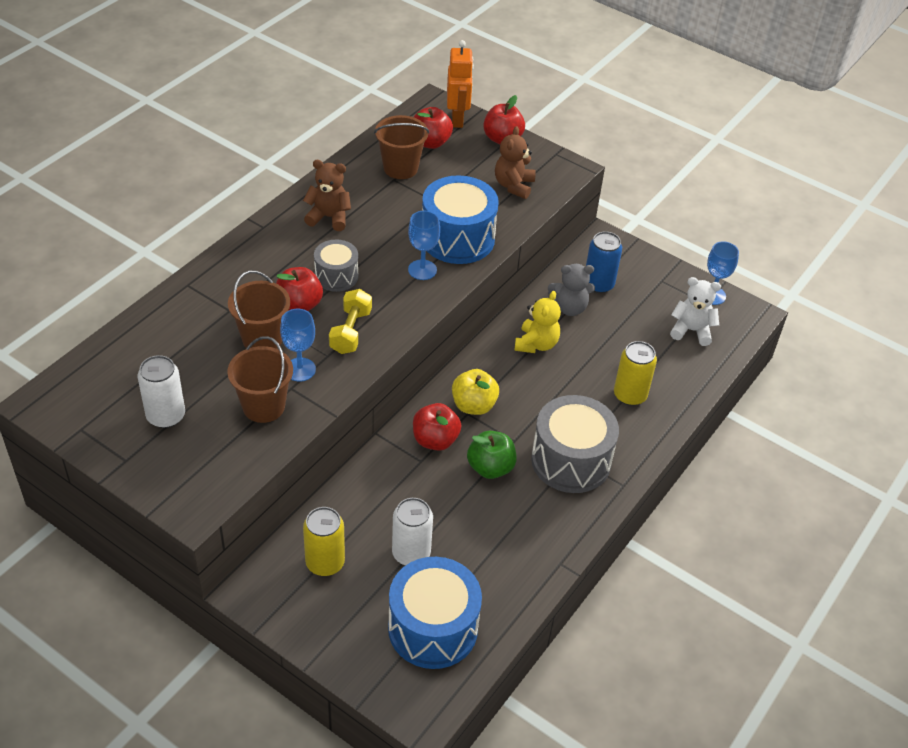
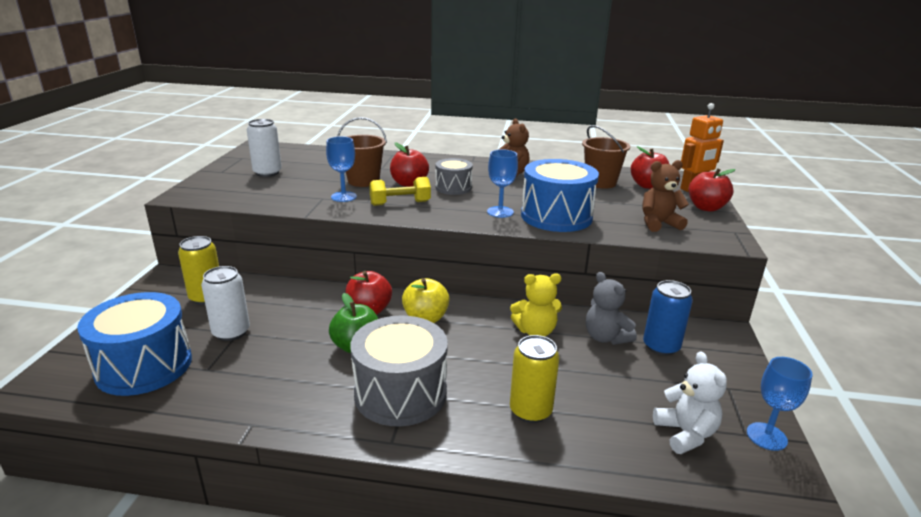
camera: 65 degrees right, 20 degrees down
brown bucket [227,336,293,423] -> none

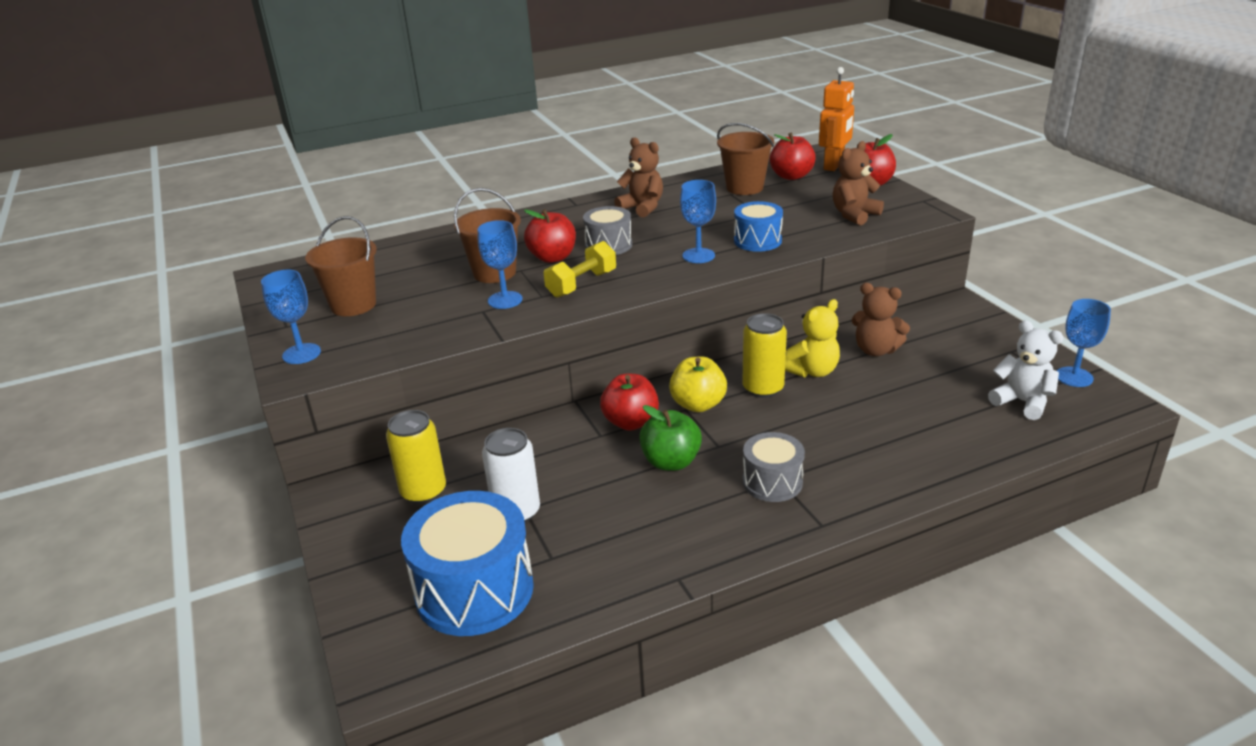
camera: 30 degrees left, 5 degrees up
white can [247,119,282,177] -> brown bucket [305,216,377,316]
grey drum [350,315,448,426] -> grey drum [743,432,805,502], size x0.57
yellow can [510,335,560,423] -> yellow can moved to [742,313,787,398]
blue drum [521,159,599,232] -> blue drum [734,201,783,252], size x0.57
grey teddy bear [586,272,637,345] -> brown teddy bear [851,283,910,356]
blue can [643,280,693,356] -> none
none -> blue goblet [261,270,321,364]

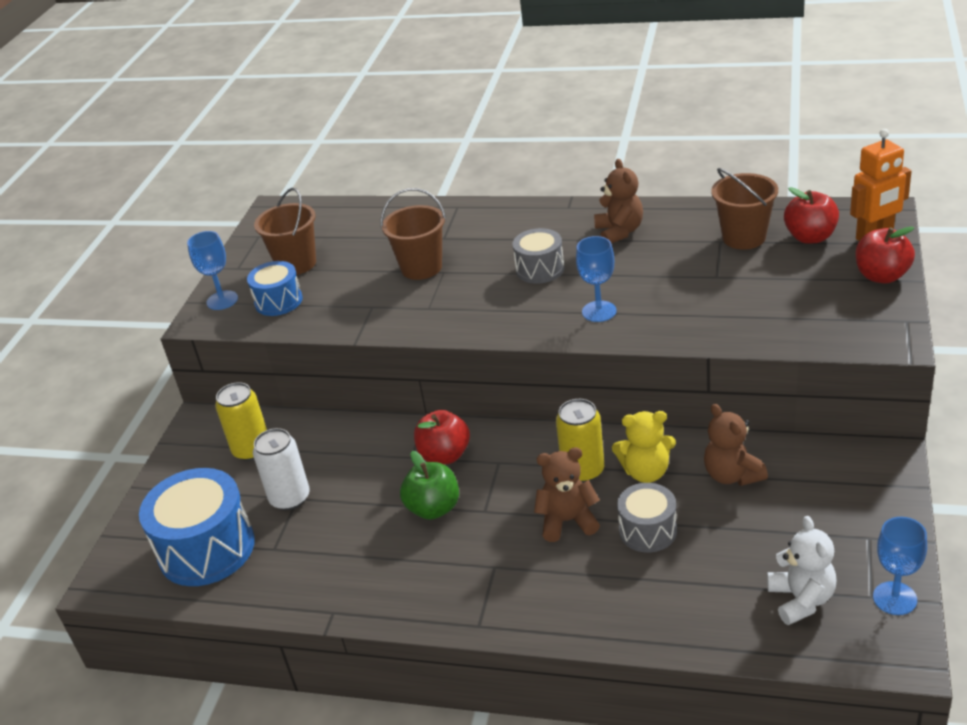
camera: 40 degrees right, 5 degrees up
blue goblet [478,220,523,309] -> none
red apple [524,209,576,263] -> none
yellow dumbbell [544,241,616,298] -> none
yellow apple [669,356,727,412] -> none
blue drum [734,201,783,252] -> blue drum moved to [247,261,303,316]
grey drum [743,432,805,502] -> grey drum moved to [617,483,677,553]
brown teddy bear [833,141,884,225] -> brown teddy bear moved to [534,447,600,542]

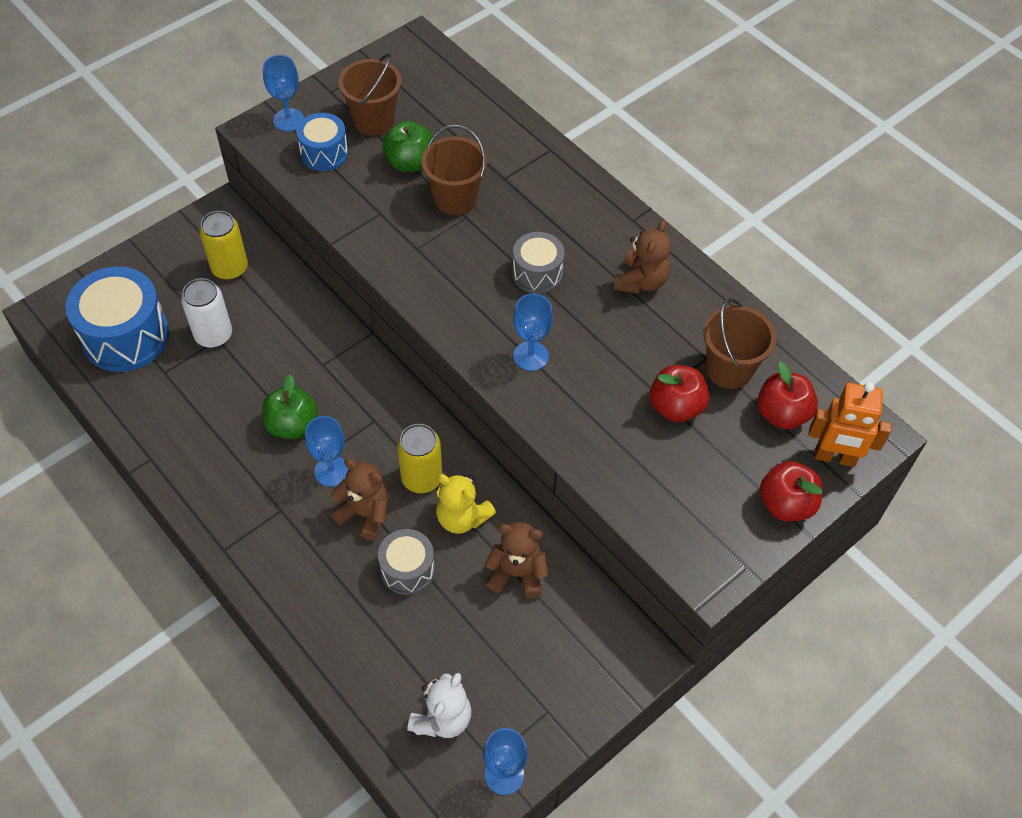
camera: 30 degrees right, 20 degrees up
red apple [414,410,470,464] -> red apple moved to [650,365,709,422]
brown teddy bear [704,404,768,486] -> brown teddy bear turned 90 degrees clockwise [485,522,548,598]
none -> blue goblet [305,416,349,487]
none -> green apple [383,121,434,172]

